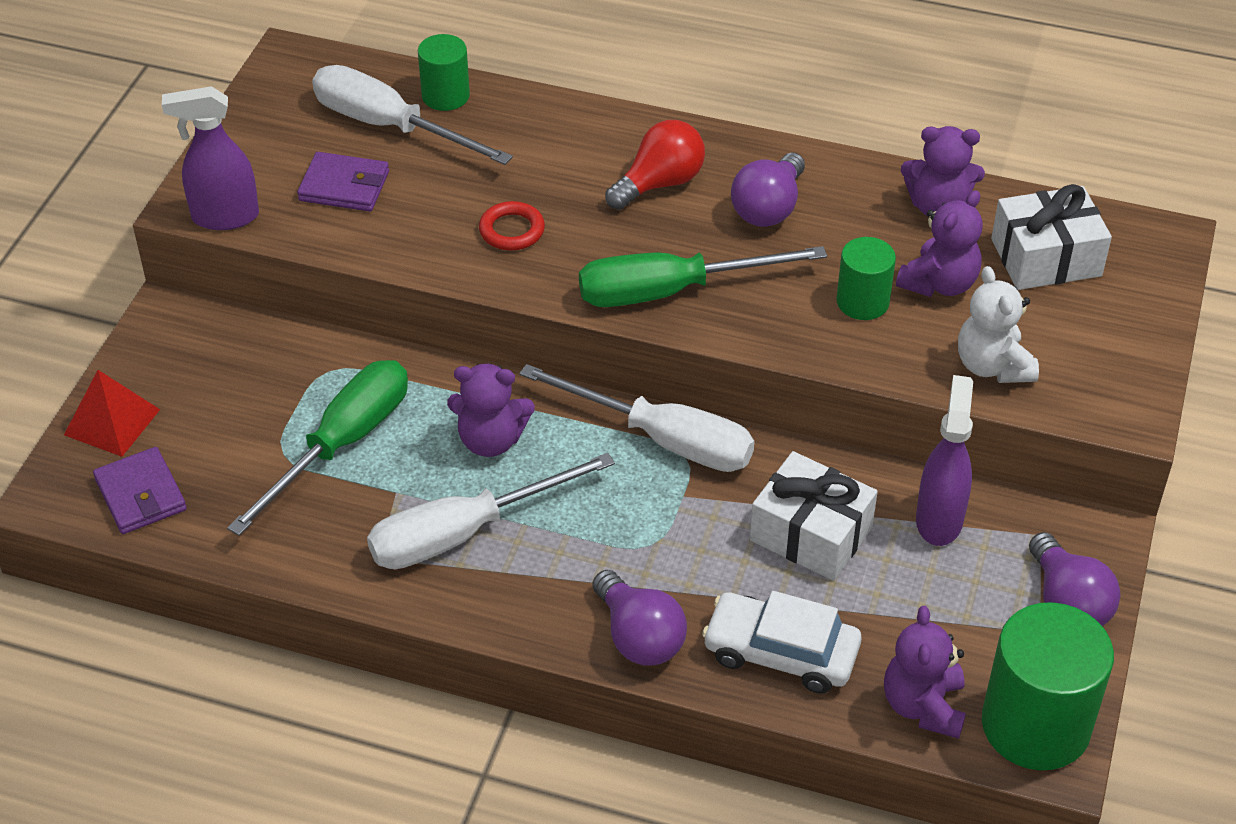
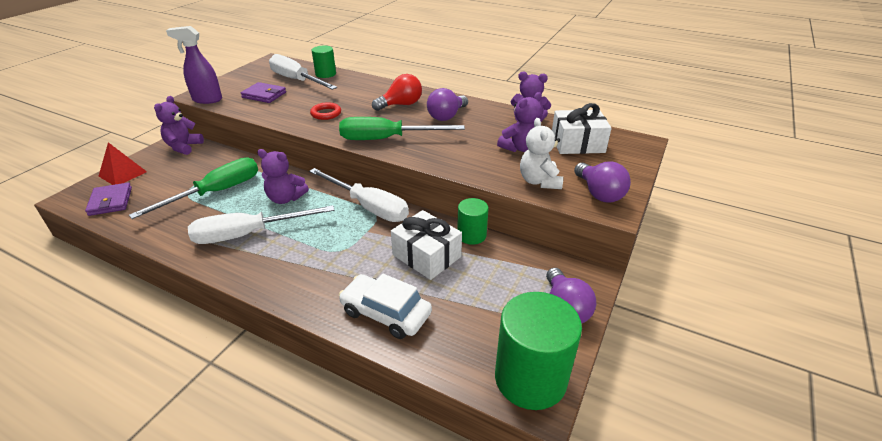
camera: 10 degrees right, 10 degrees down
purple light bulb [593,570,687,666] -> purple light bulb moved to [574,161,631,202]
green cylinder [837,237,896,320] -> green cylinder moved to [457,198,489,245]
purple teddy bear [884,606,966,739] -> purple teddy bear moved to [154,96,204,155]
purple spray bottle [916,375,973,546] -> none

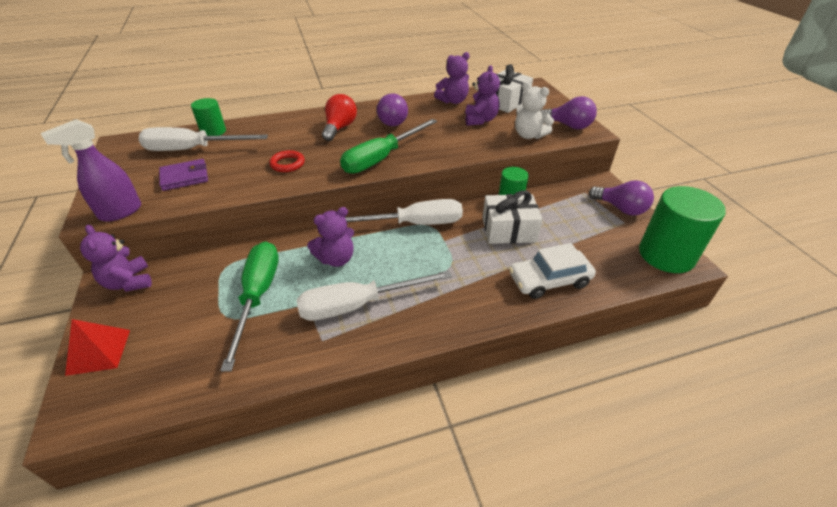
camera: 45 degrees left, 5 degrees up
purple wallet [85,182,132,216] -> none
white screwdriver [188,205,334,244] -> white screwdriver turned 45 degrees clockwise [297,270,452,321]

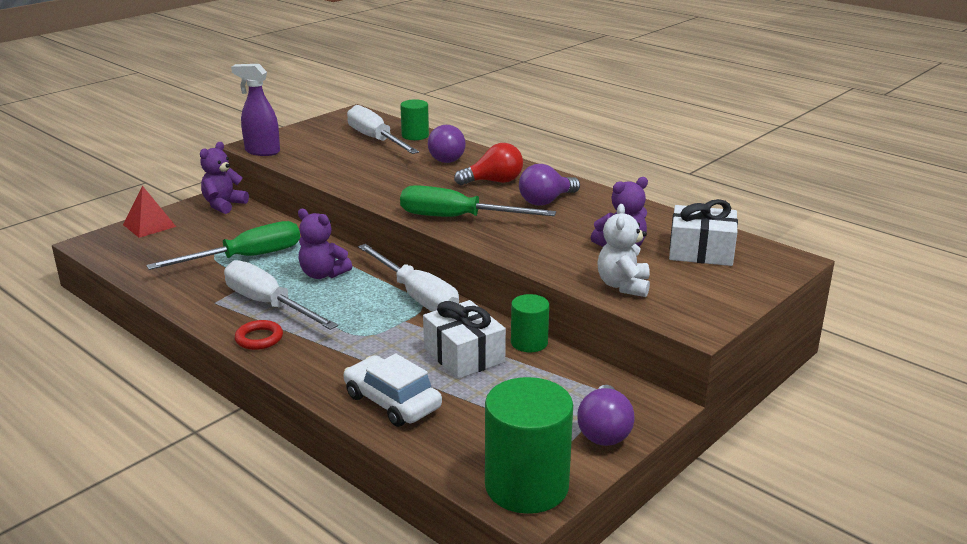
camera: 60 degrees right, 15 degrees down
purple wallet [159,159,208,191] -> none
red ring [269,150,305,172] -> red ring moved to [235,320,283,350]
purple teddy bear [434,52,469,104] -> none
purple light bulb [541,96,597,129] -> purple light bulb moved to [428,125,466,163]

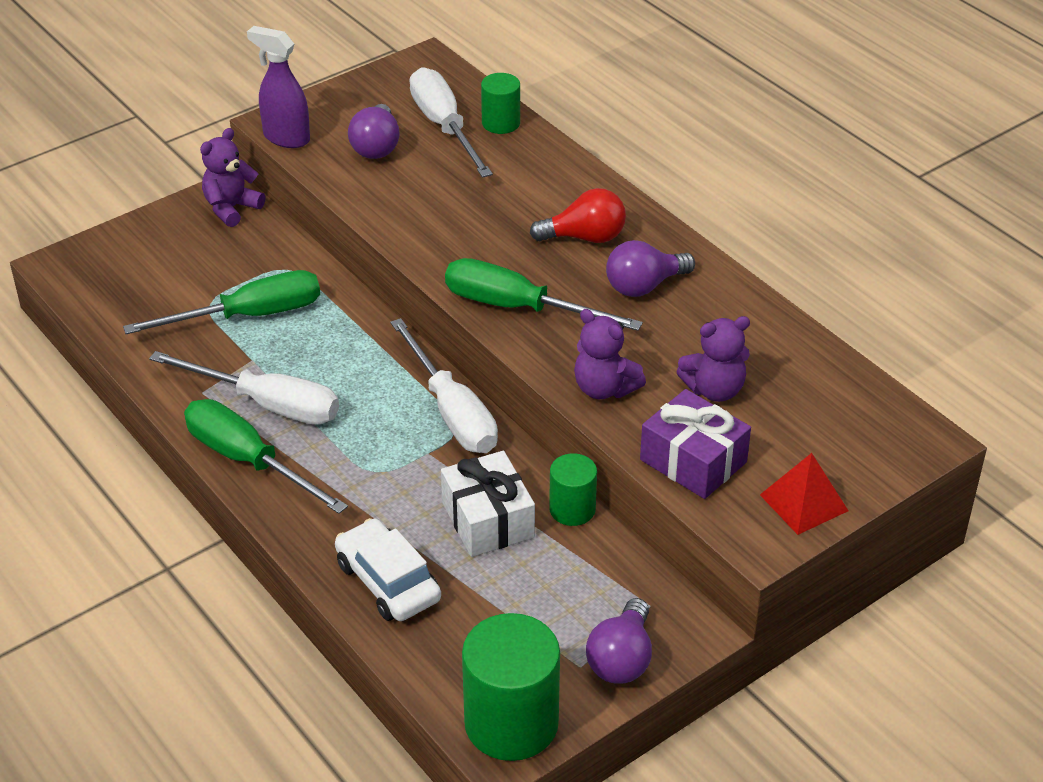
camera: 10 degrees right, 15 degrees up
red pyramid [123,186,176,238] -> red pyramid moved to [760,453,848,535]
white screwdriver [224,260,338,330] -> white screwdriver turned 150 degrees clockwise [149,351,339,425]
red ring [235,320,283,350] -> green screwdriver [184,399,348,514]
purple teddy bear [298,209,352,279] -> purple teddy bear moved to [574,309,646,399]
purple light bulb [428,125,466,163] -> purple light bulb moved to [348,104,400,159]
white teddy bear [597,204,650,297] -> purple gift [640,389,751,499]
white gift [669,199,738,266] -> none

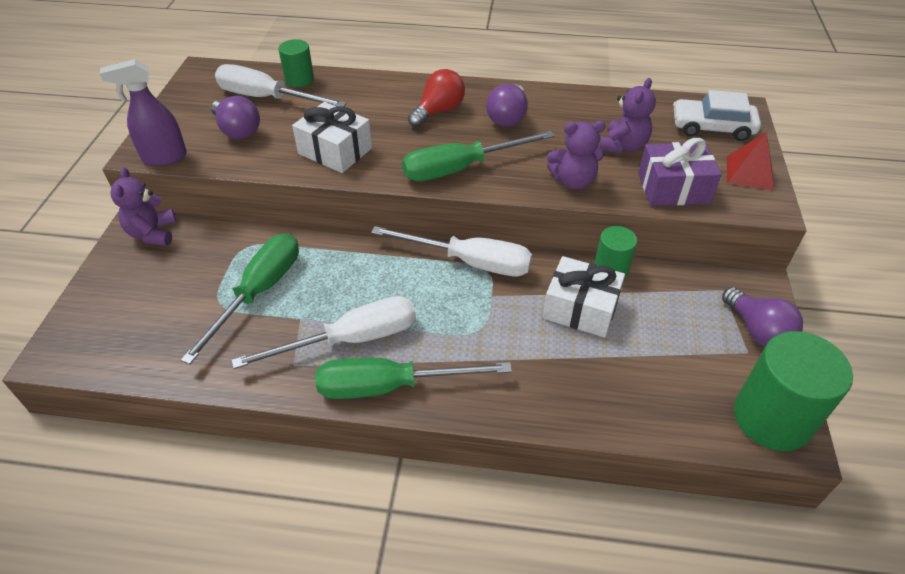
camera: 45 degrees left, 5 degrees up
white car [335,518,441,621] -> white car moved to [673,90,761,141]
none -> white gift [292,102,372,173]

